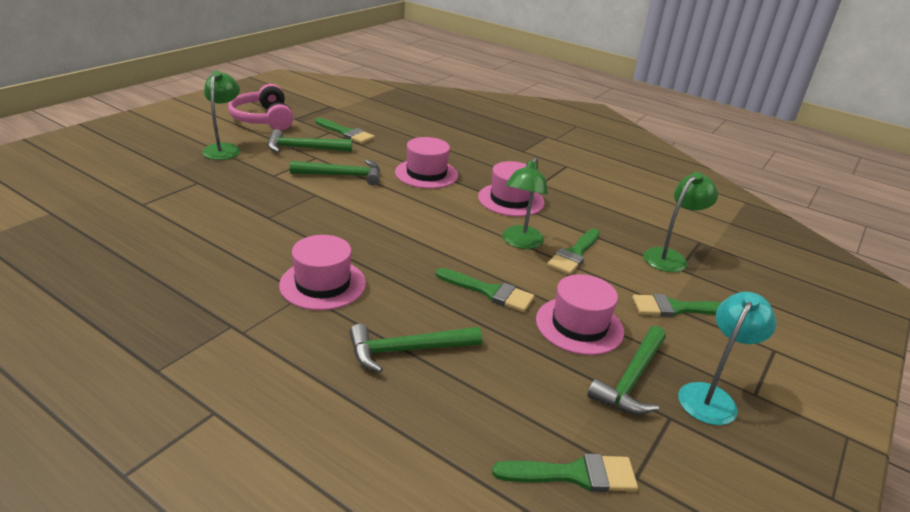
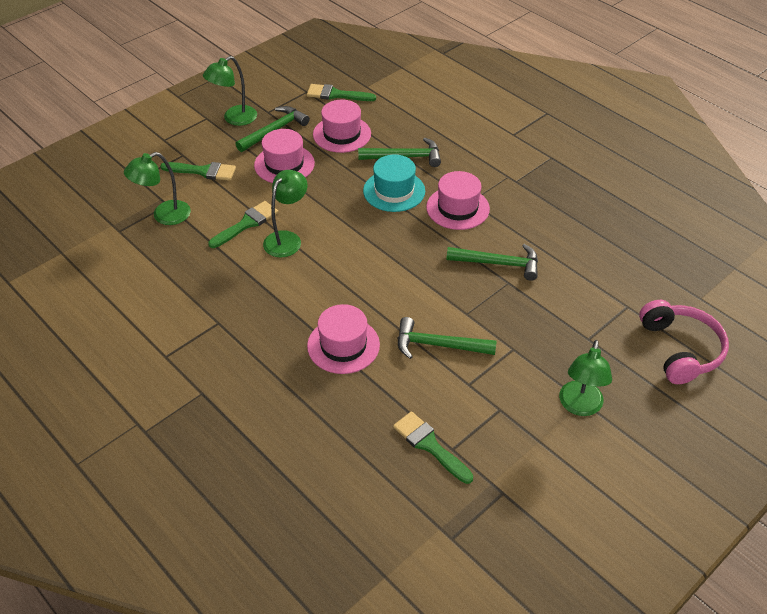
camera: 165 degrees left, 15 degrees up
pink headphones [228,84,294,130] -> pink headphones moved to [639,300,729,384]
green hammer [268,129,352,153] -> green hammer moved to [446,244,538,281]
green brush [435,268,535,312] -> none
pink hat [478,161,545,217] -> pink hat moved to [313,100,371,153]
turquoise lamp [678,292,776,425] -> green lamp [203,56,257,126]
none -> turquoise hat [363,155,425,212]

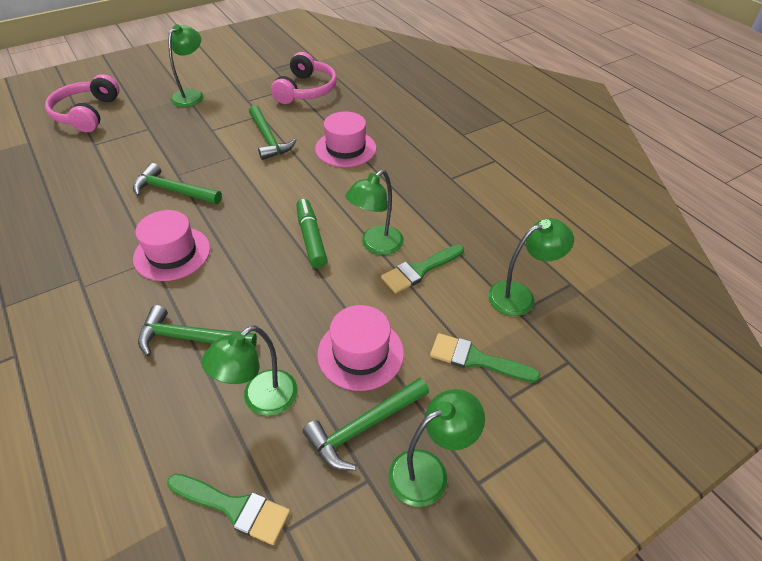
camera: 170 degrees left, 0 degrees up
pink hat [313,100,371,153] -> green lamp [202,326,297,416]
turquoise hat [363,155,425,212] -> none
green brush [393,411,473,484] -> pink headphones [271,52,337,104]
green hammer [398,317,497,359] -> green hammer turned 45 degrees clockwise [249,105,297,160]
none -> green marker [296,199,327,268]

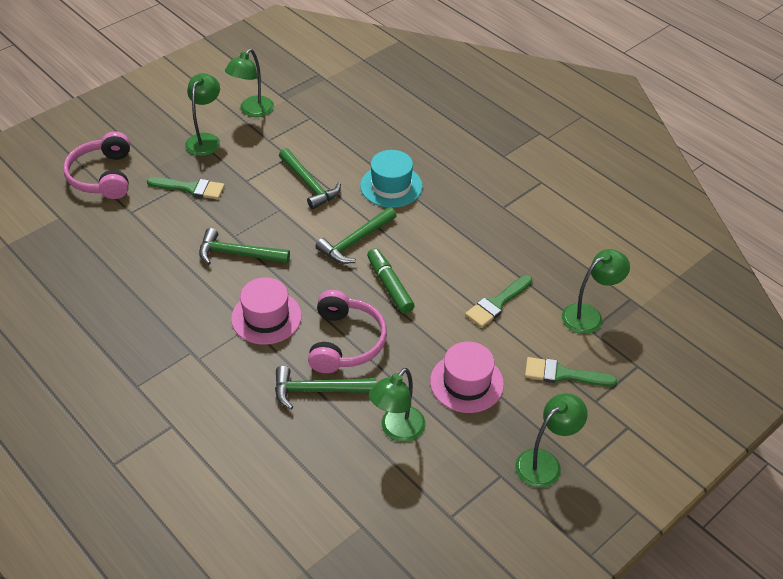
camera: 10 degrees left, 0 degrees up
green brush [167,474,290,545] -> green brush moved to [147,177,225,199]
pink headphones [271,52,337,104] -> pink headphones moved to [308,290,387,373]
green hammer [303,377,429,471] -> green hammer moved to [315,207,397,264]
pink hat [315,111,376,167] -> turquoise hat [360,150,423,208]
green lamp [345,169,404,255] -> green lamp moved to [225,49,274,117]

